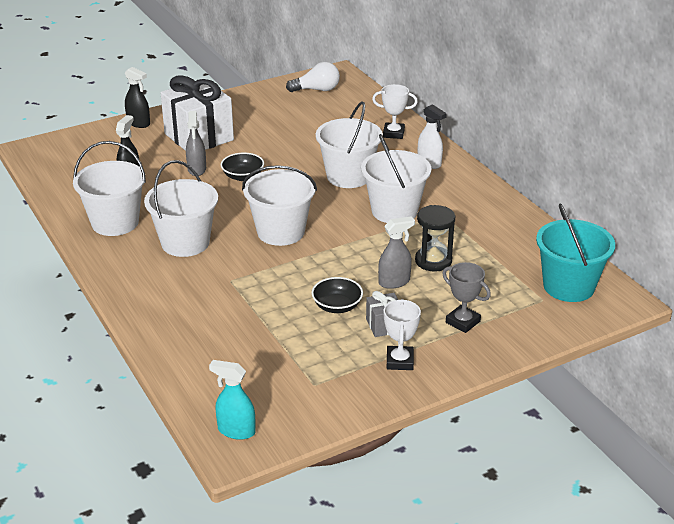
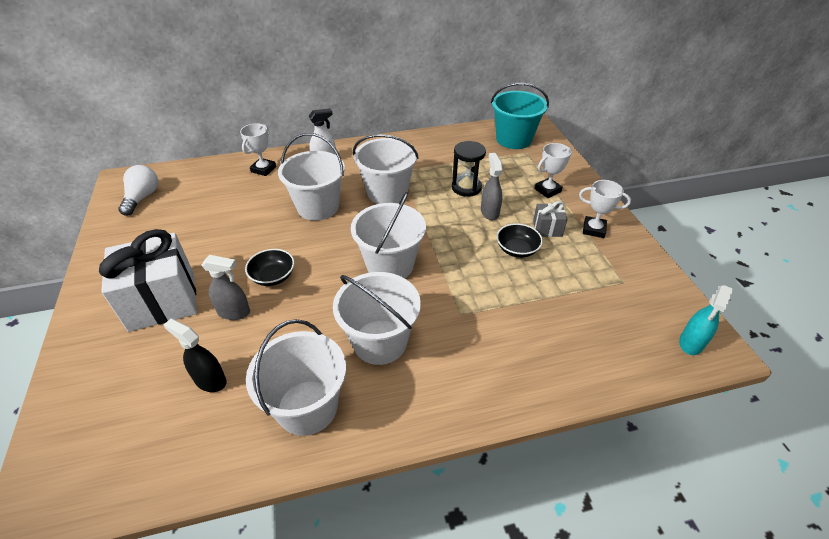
camera: 75 degrees left, 10 degrees up
black spray bottle [125,67,150,128] -> none
grey trophy [442,262,491,333] -> white trophy [535,143,572,198]

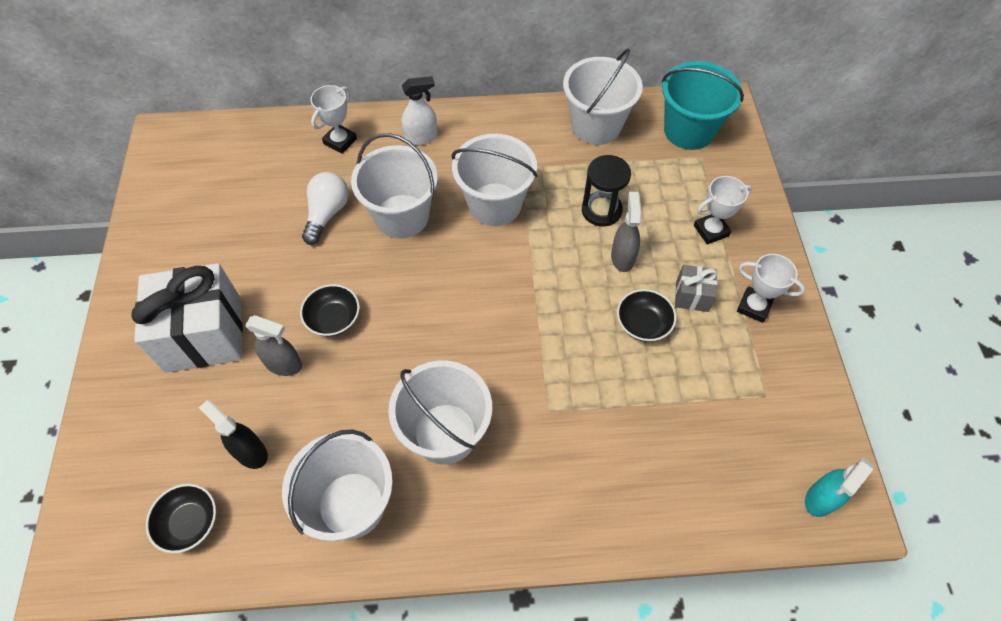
camera: 10 degrees right, 15 degrees up
white light bulb [118,165,158,216] -> white light bulb moved to [302,172,349,245]
white bucket [351,191,426,278] -> white bucket moved to [563,48,643,145]
none -> black bowl [146,484,216,553]

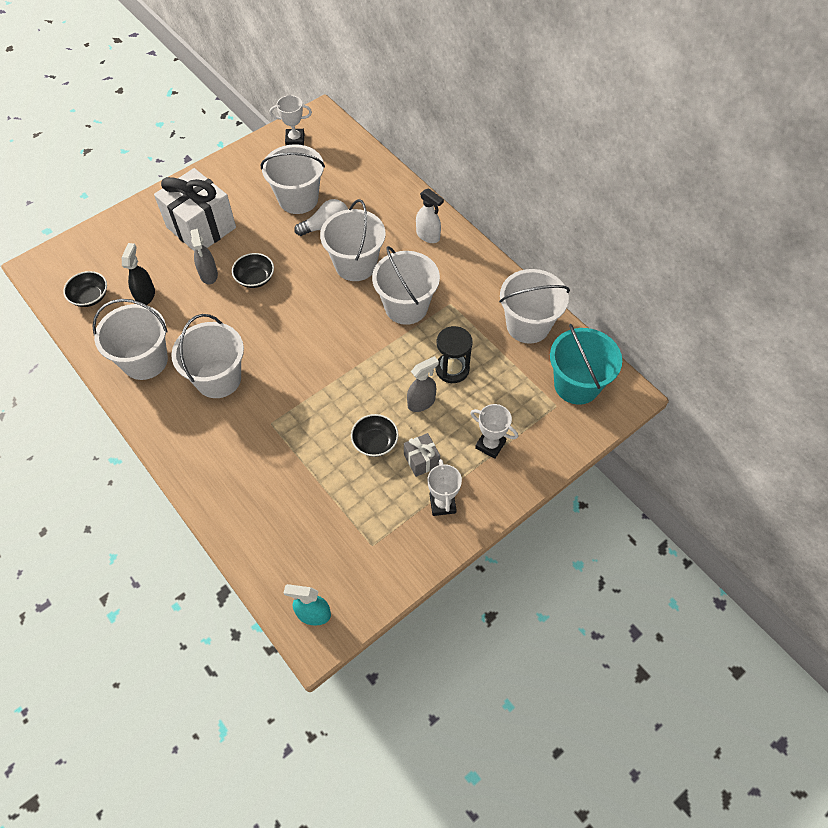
camera: 55 degrees right, 0 degrees up
white trophy [310,85,357,154] -> white trophy moved to [270,95,312,145]
none -> white bucket [261,144,325,214]

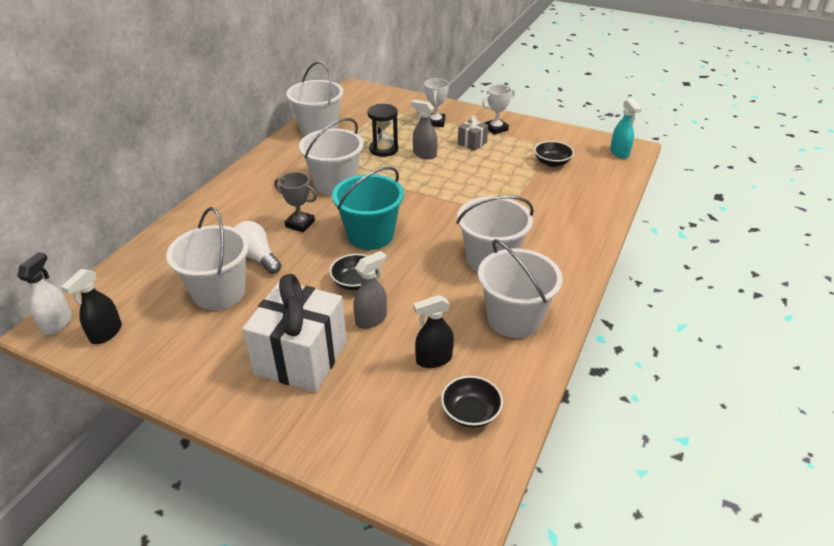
camera: 115 degrees left, 20 degrees down
white trophy [270,95,312,145] -> black spray bottle [61,269,122,344]
white bucket [320,199,386,281] -> grey trophy [274,172,317,232]
black bowl [351,414,398,457] -> black bowl moved to [534,141,574,167]
white spray bottle [416,188,444,243] -> white spray bottle moved to [17,252,72,335]
turquoise bucket [550,324,622,405] -> turquoise bucket moved to [332,167,404,250]

